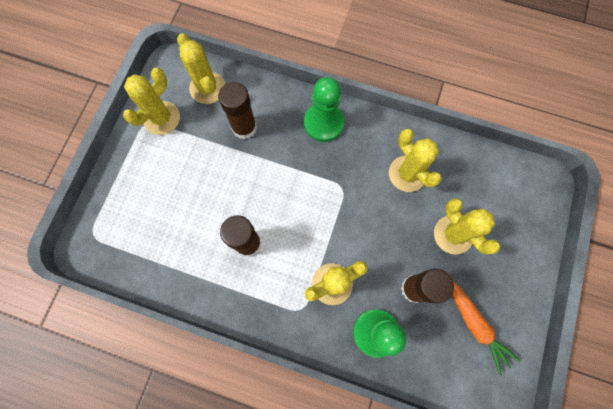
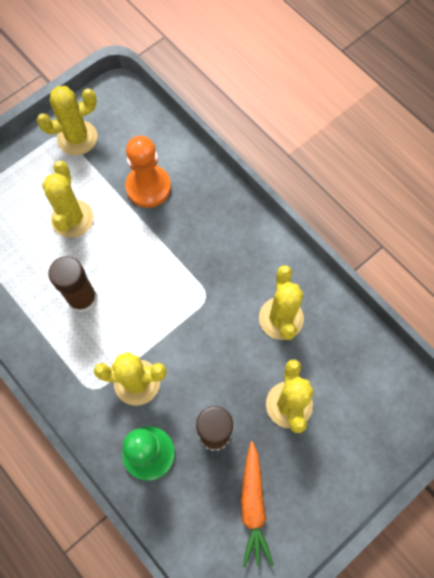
camera: 30 degrees right, 5 degrees down
yellow cactus [177,33,225,104] -> yellow cactus moved to [42,161,94,238]
brown glue stick [218,82,257,139] -> orange pawn [125,136,171,208]
green pawn [304,77,344,142] -> none

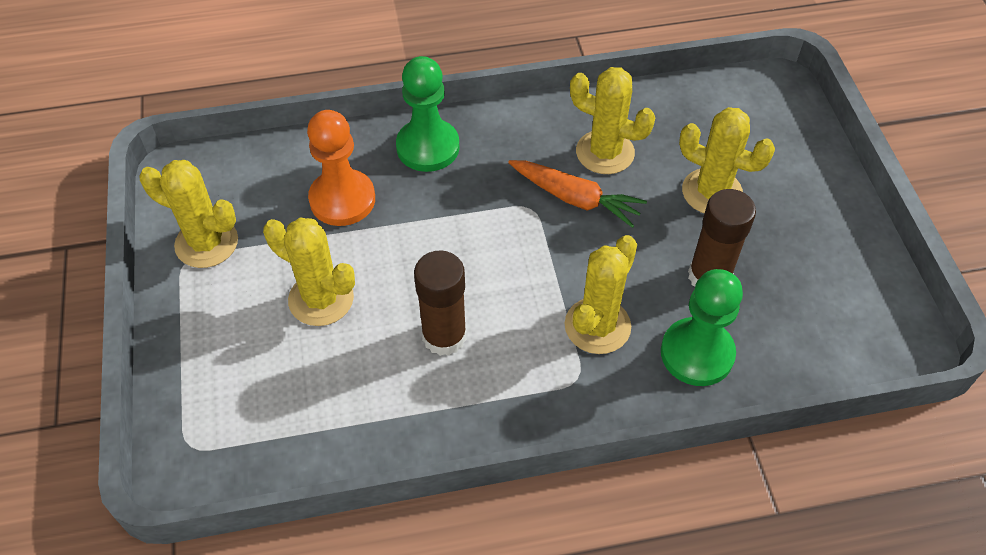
camera: 60 degrees left, 15 degrees down
yellow cactus [37,86,97,155] -> yellow cactus turned 75 degrees counterclockwise [139,160,238,268]
orange carrot [241,442,274,568] -> orange carrot moved to [508,160,647,228]
none -> green pawn [396,56,460,172]

